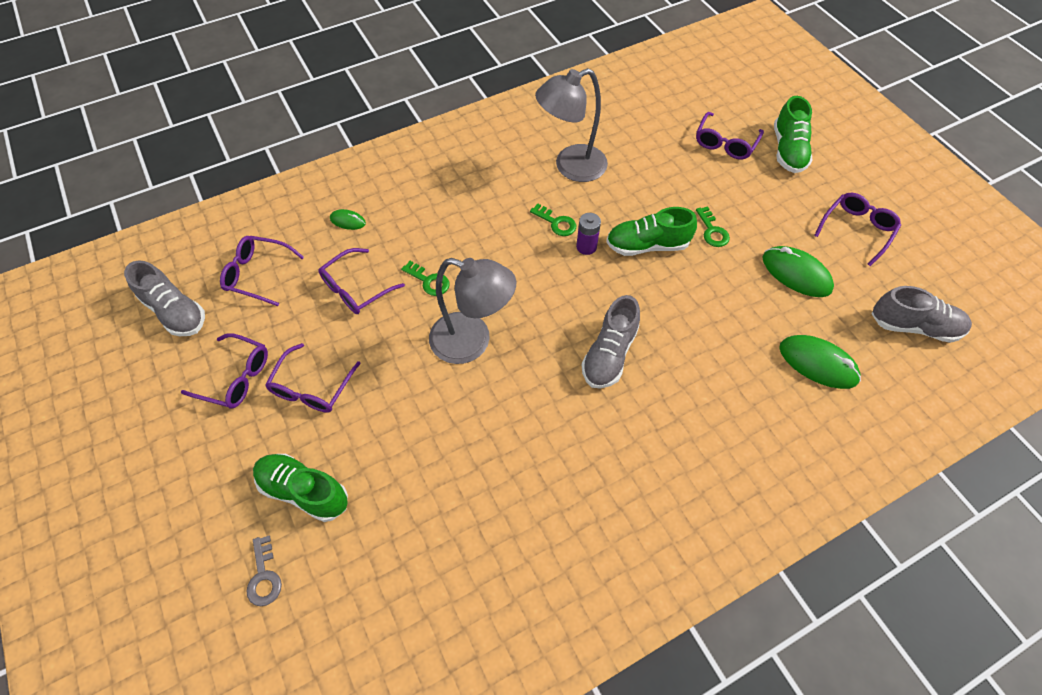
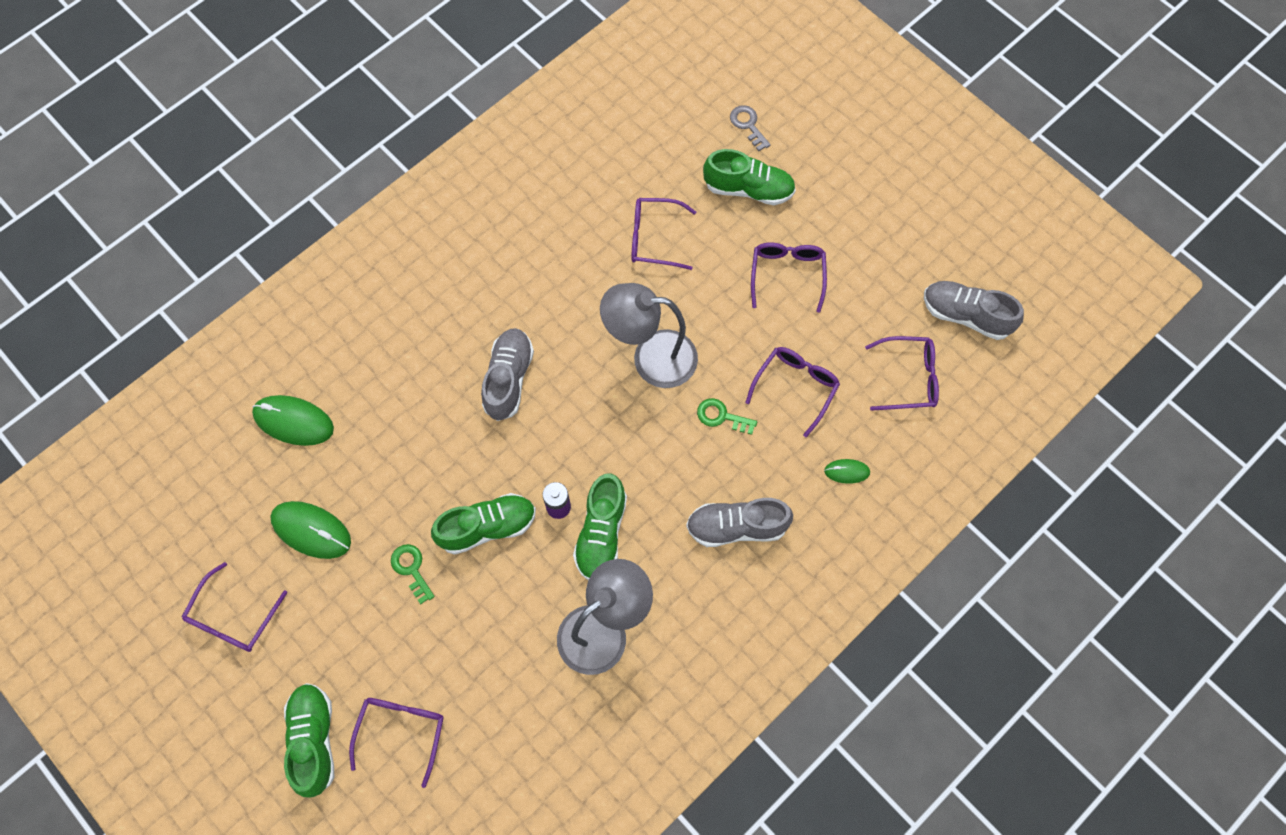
camera: 165 degrees right, 10 degrees up
purple glasses [181,333,268,409] -> purple glasses moved to [631,198,696,270]
green key [530,204,576,236] -> green shoe [573,473,627,580]
grey shoe [872,286,972,343] -> grey shoe moved to [686,498,793,547]

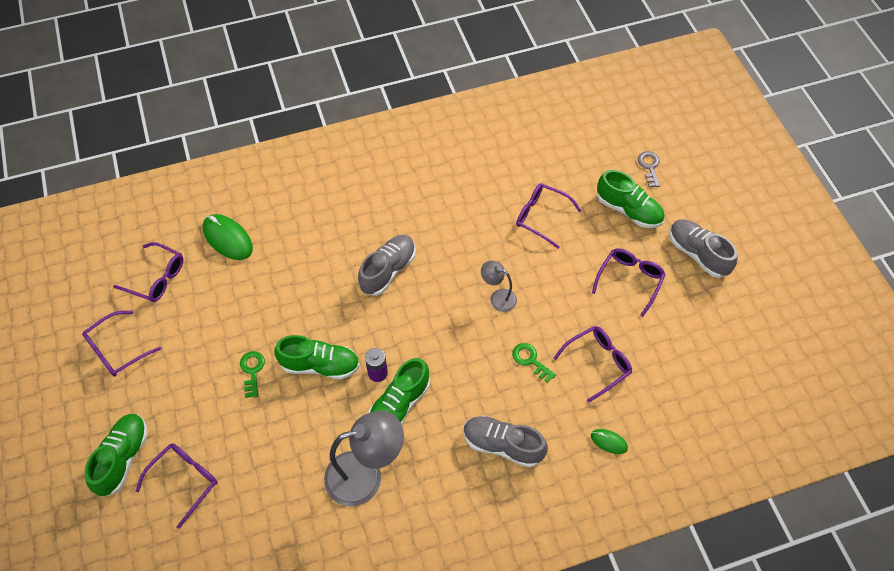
camera: 25 degrees right, 10 degrees down
green mouse [270,501,351,559] -> none
grey lamp [600,283,698,388] -> grey lamp [481,261,517,312], size x0.52
purple glasses [865,336,939,411] -> purple glasses moved to [113,242,183,302]
grey shoe [924,281,1024,340] -> grey shoe moved to [669,220,738,278]

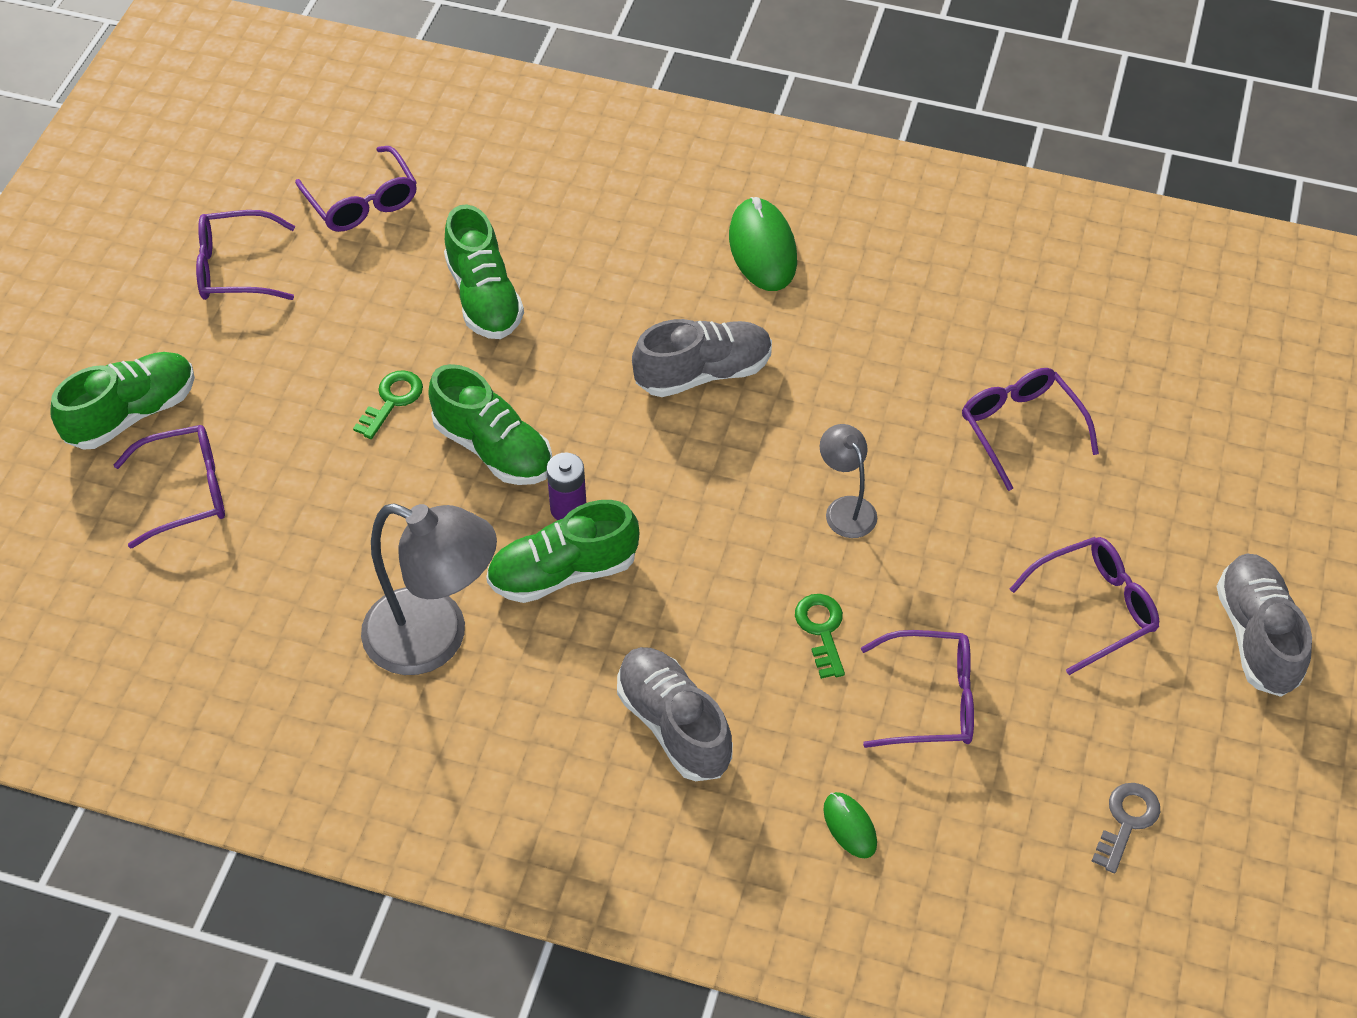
camera: 35 degrees right, 5 degrees down
green mouse [203,214,253,260] -> green mouse moved to [729,197,797,291]
green shoe [597,170,665,228] -> green shoe moved to [444,204,524,339]
grey key [638,151,660,187] -> grey key moved to [1091,783,1160,873]

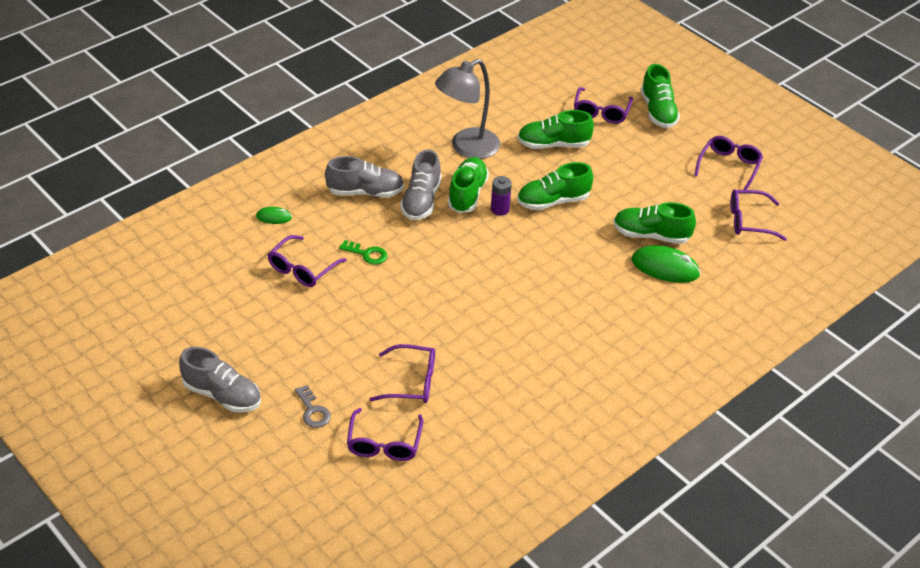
camera: 120 degrees right, 10 degrees down
green key [353,370,423,439] -> none
grey shoe [632,319,772,397] -> grey shoe moved to [400,150,441,220]
green mouse [729,197,797,291] -> green mouse moved to [632,245,701,283]
grey lamp [820,424,877,538] -> none
purple glasses [1010,537,1159,675] -> purple glasses moved to [347,408,423,461]
grey key [1091,783,1160,873] -> grey key moved to [295,385,331,428]
none -> green shoe [518,110,594,149]

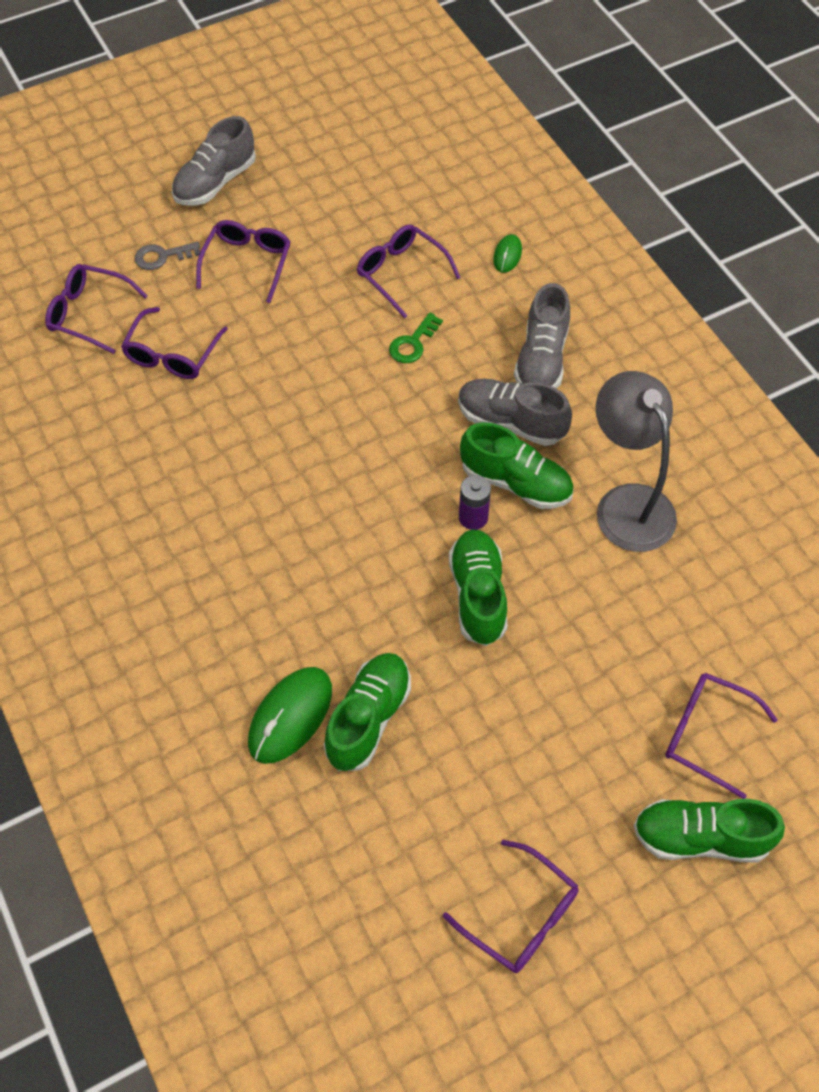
camera: 105 degrees right, 15 degrees up
green shoe [518,110,594,149] -> none
purple glasses [731,189,787,241] -> purple glasses moved to [196,220,291,303]

